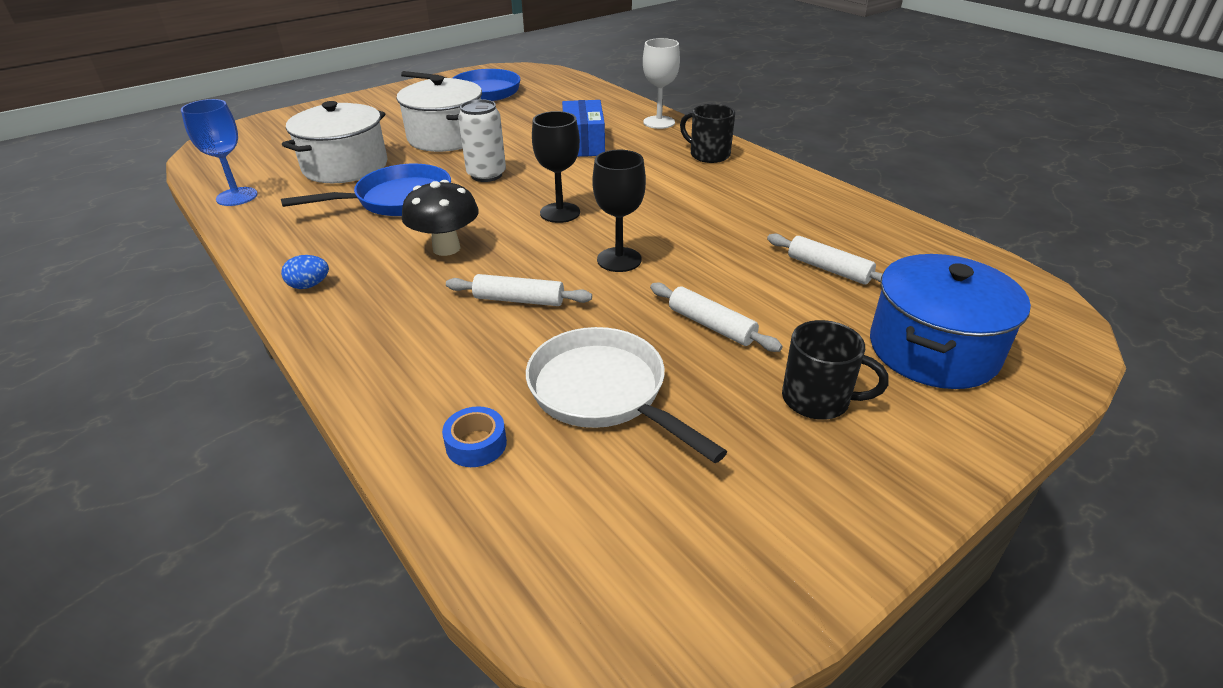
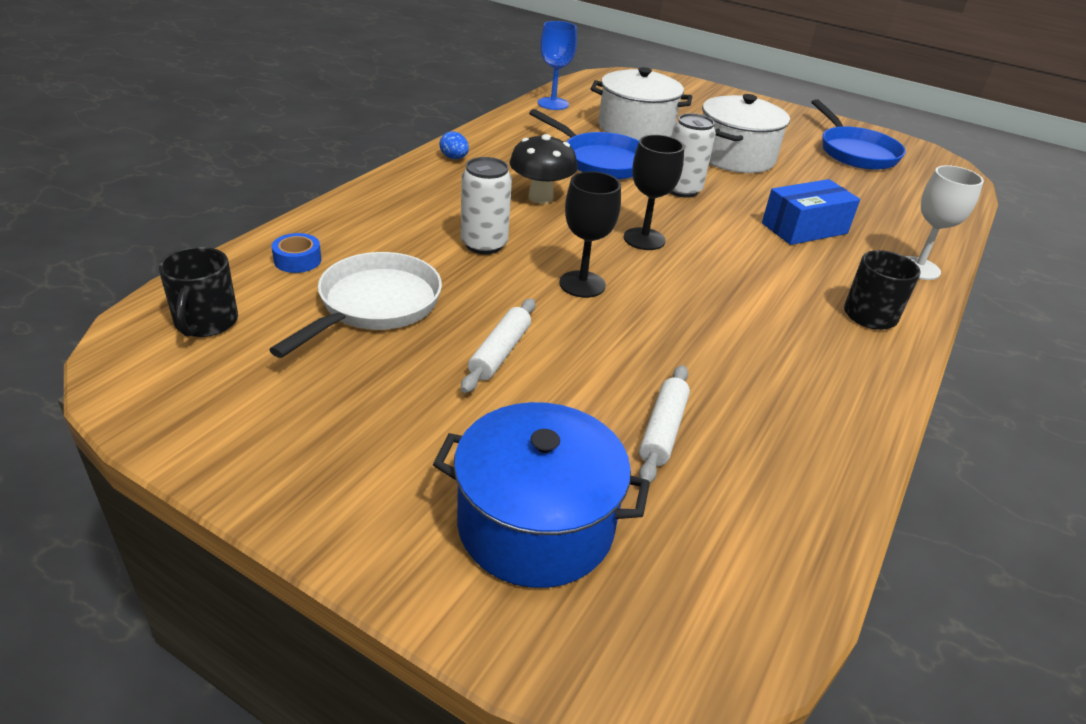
camera: 65 degrees right, 0 degrees up
white rolling pin [446,274,592,306] -> white can [461,157,512,254]
black mug [782,320,889,420] -> black mug moved to [159,247,238,337]

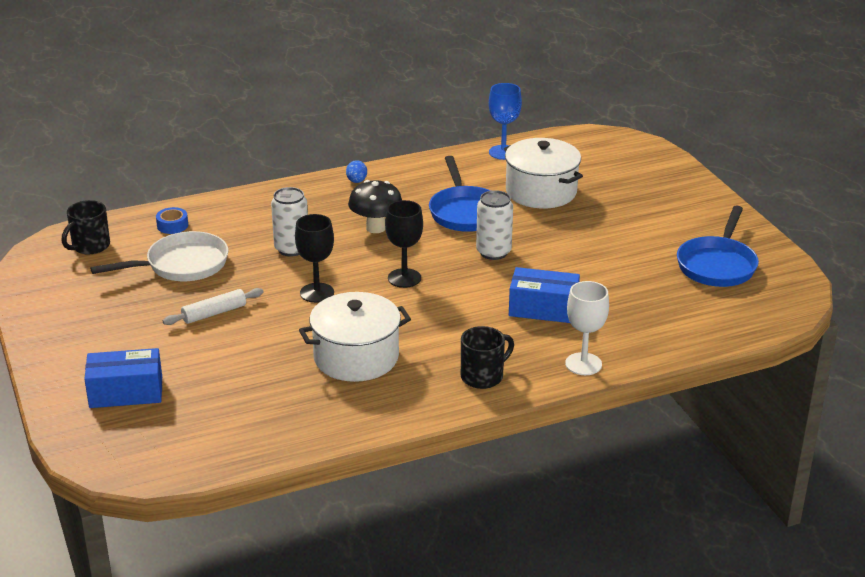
camera: 40 degrees right, 5 degrees down
blue pot [433,402,650,588] -> blue box [84,348,162,408]
white rolling pin [639,365,690,483] -> none
white pot [702,94,790,173] -> white pot moved to [299,292,411,382]

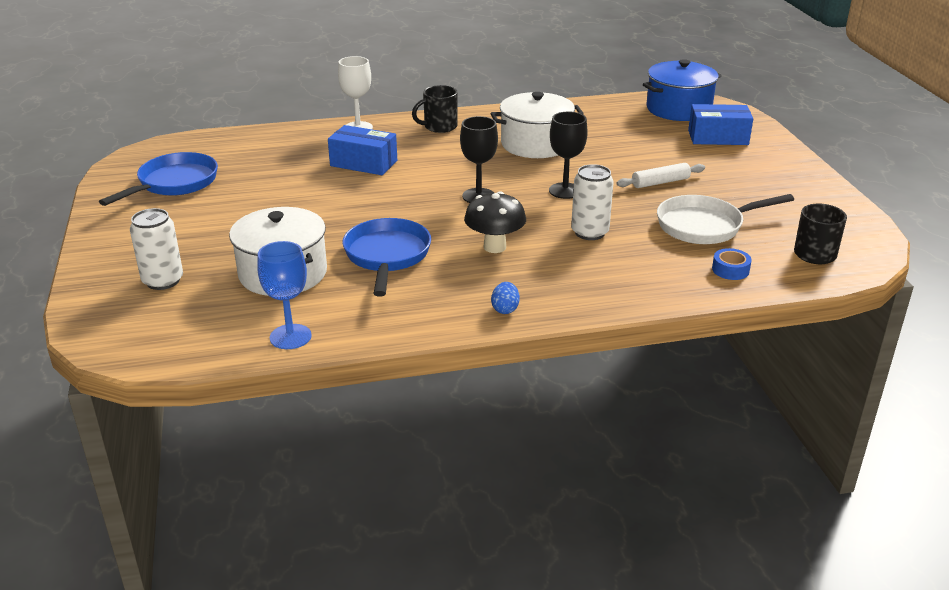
camera: 170 degrees left, 0 degrees up
white can [476,190,513,260] -> white can moved to [130,208,183,290]
none -> blue pot [643,59,722,121]

